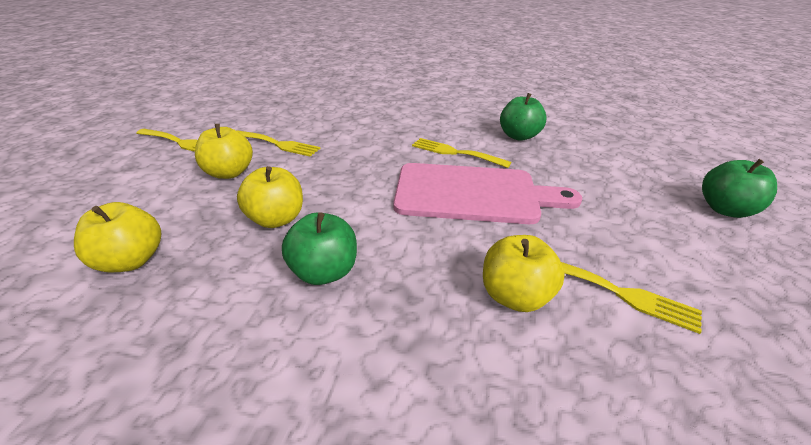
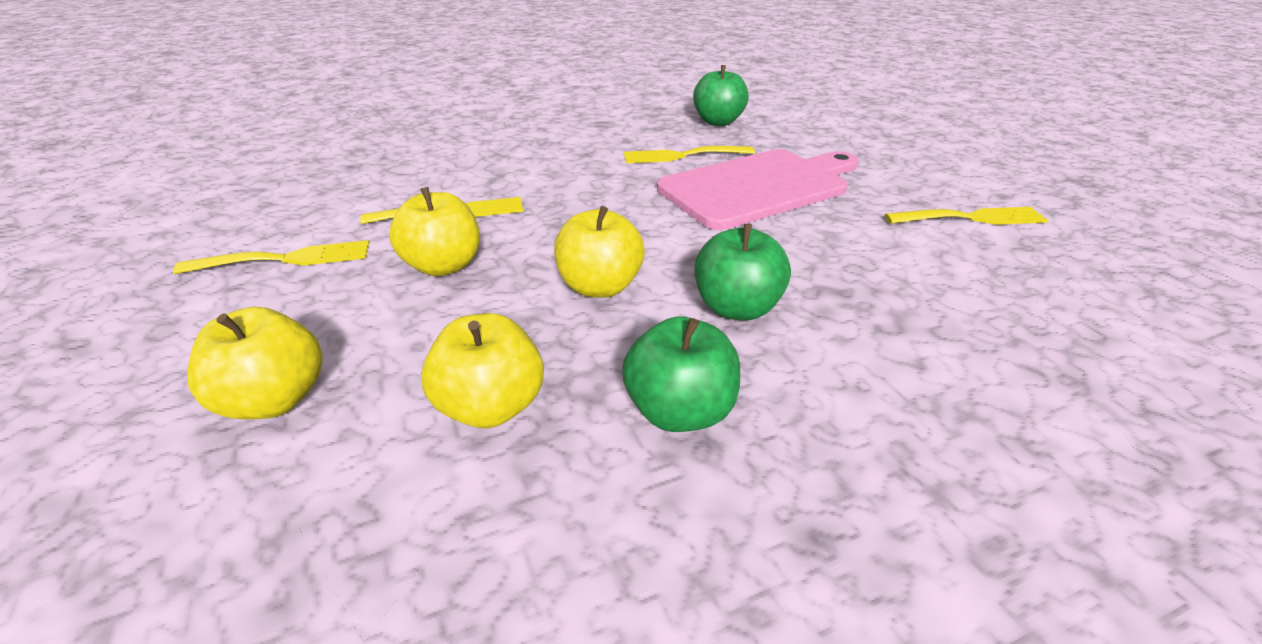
camera: 35 degrees left, 0 degrees up
yellow apple [483,235,565,312] -> yellow apple moved to [188,307,323,419]
green apple [702,159,777,218] -> green apple moved to [622,316,740,432]

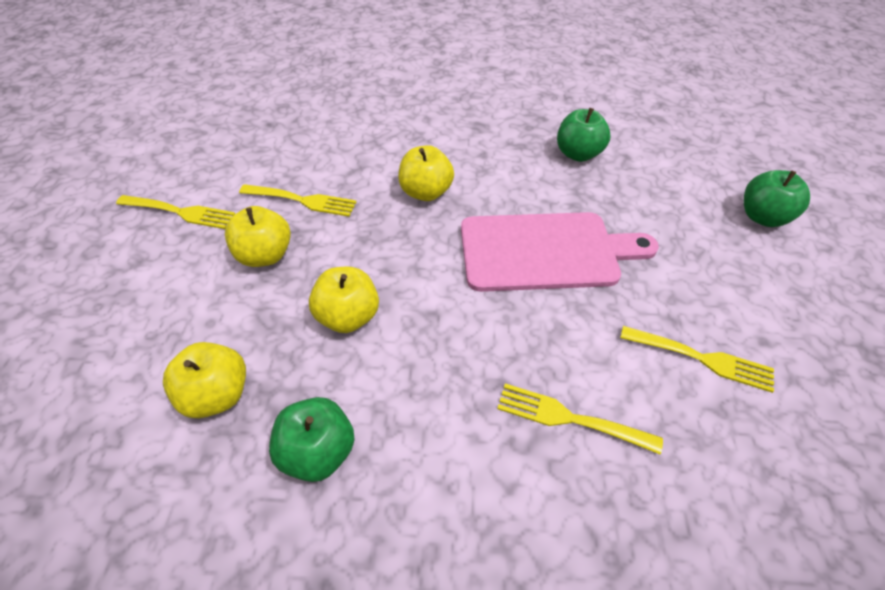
camera: 25 degrees right, 15 degrees up
yellow apple [188,307,323,419] -> yellow apple moved to [398,145,454,201]
yellow fork [624,146,755,163] -> yellow fork moved to [497,383,663,455]
green apple [694,224,791,321] -> green apple moved to [744,170,810,227]

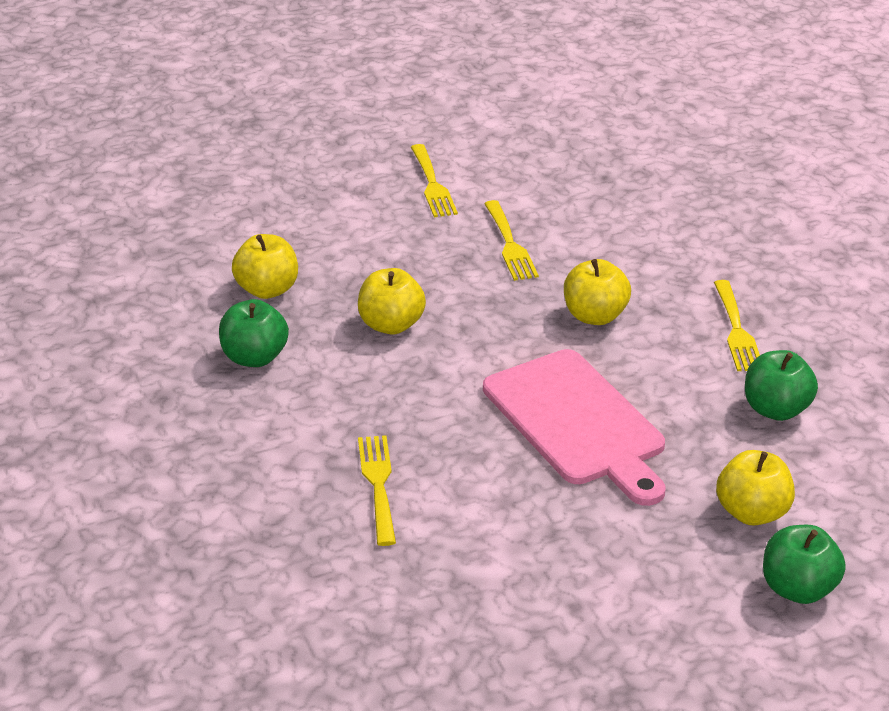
camera: 65 degrees right, 15 degrees down
yellow apple [225,206,291,267] -> yellow apple moved to [716,450,795,525]
yellow fork [620,326,774,393] -> yellow fork moved to [714,280,760,371]

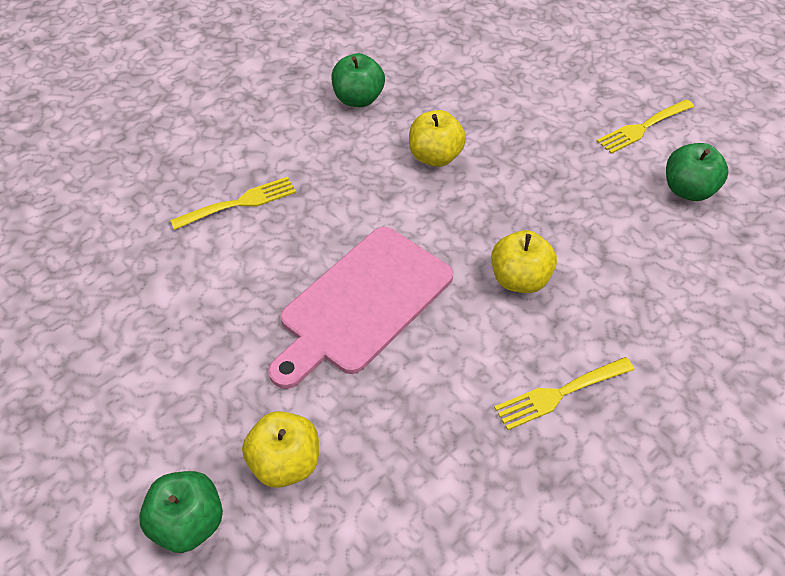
camera: 70 degrees right, 15 degrees up
yellow apple [232,234,298,299] -> none
yellow fork [484,200,539,281] -> none
green apple [745,350,818,421] -> green apple moved to [666,143,728,201]

